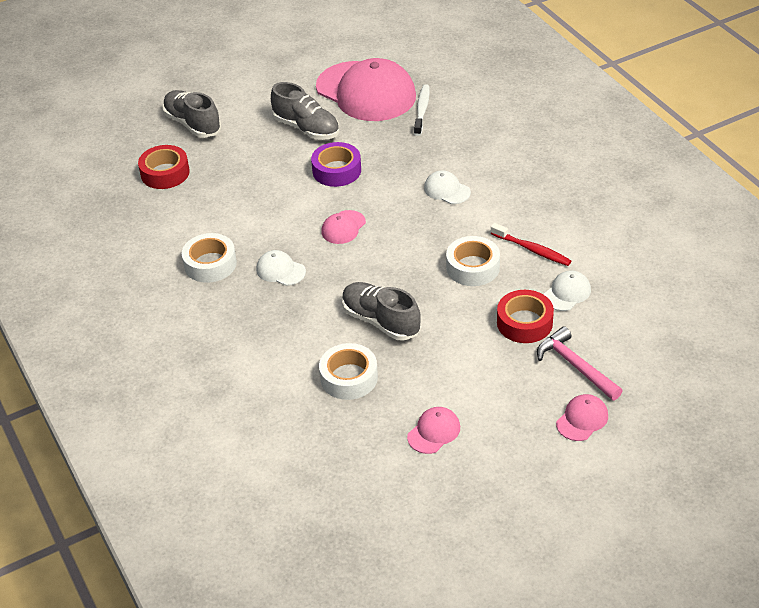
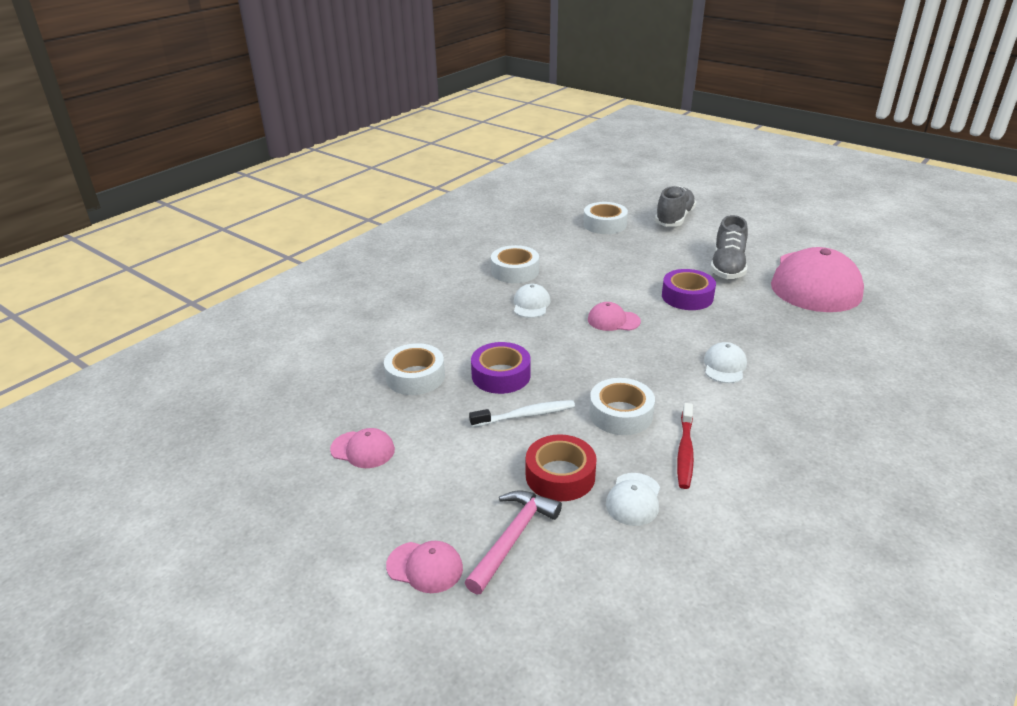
camera: 65 degrees right, 10 degrees down
red tape [138,145,190,189] -> white tape [583,202,628,234]
grey shoe [342,282,421,340] -> purple tape [471,342,531,394]
white toothbrush [414,84,430,136] -> white toothbrush moved to [469,400,575,427]
white cap [543,271,591,311] -> white cap turned 90 degrees clockwise [606,473,660,526]

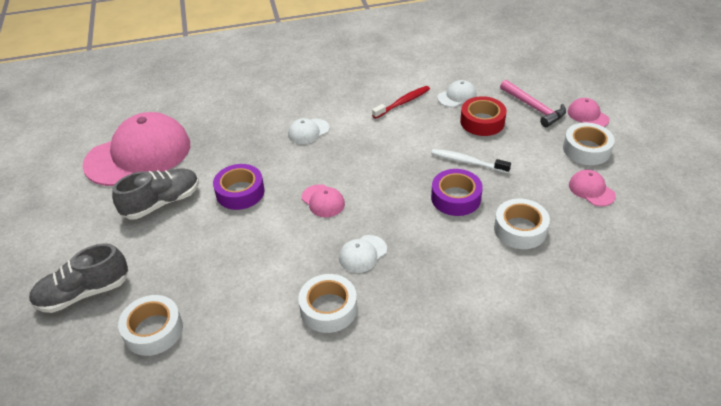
camera: 140 degrees left, 10 degrees up
pink hammer [465,490,562,594] -> pink hammer turned 105 degrees counterclockwise [500,80,566,127]
white tape [589,378,655,435] -> white tape moved to [563,123,615,165]

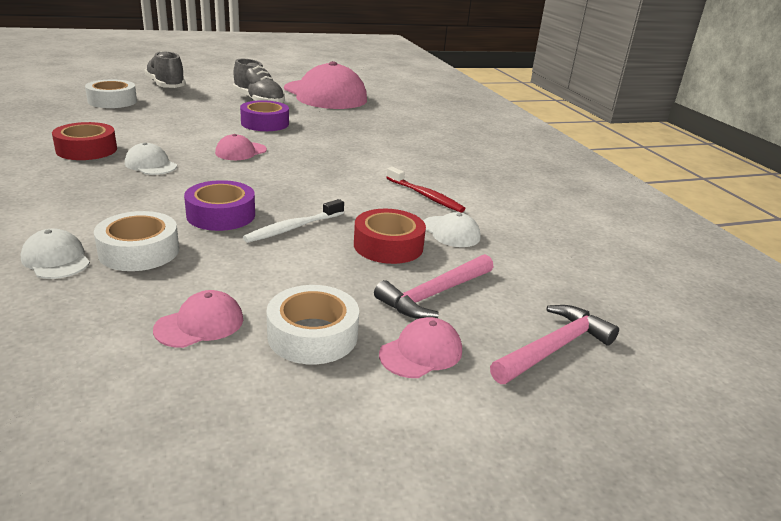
camera: 80 degrees right, 15 degrees down
white cap [288,118,330,144] -> white cap moved to [20,228,90,279]
white tape [298,274,357,333] -> red tape [52,122,117,160]
white toothbrush [431,149,511,173] -> white toothbrush turned 150 degrees counterclockwise [243,199,344,243]
none -> pink hammer [490,305,619,384]

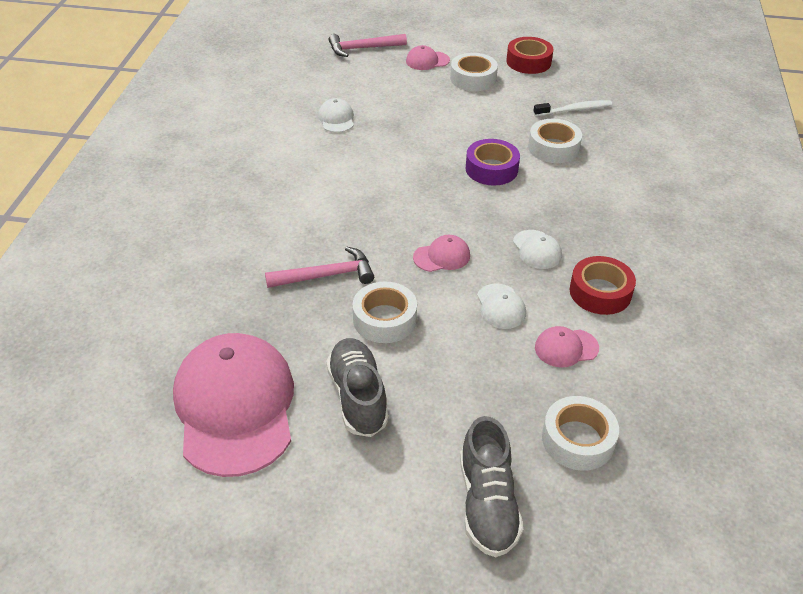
camera: 150 degrees left, 15 degrees up
white cap [20,228,90,279] -> white cap moved to [477,284,526,329]
pink cap [153,290,243,348] -> pink cap moved to [535,326,599,367]
purple tape [240,100,289,131] -> white tape [352,281,417,343]
white toothbrush [243,199,344,243] -> white toothbrush moved to [533,100,612,116]
red tape [354,209,426,264] -> red tape moved to [506,37,554,74]
pink hammer [374,254,493,319] -> pink hammer moved to [265,247,374,288]
red toothbrush [386,167,465,213] -> none

